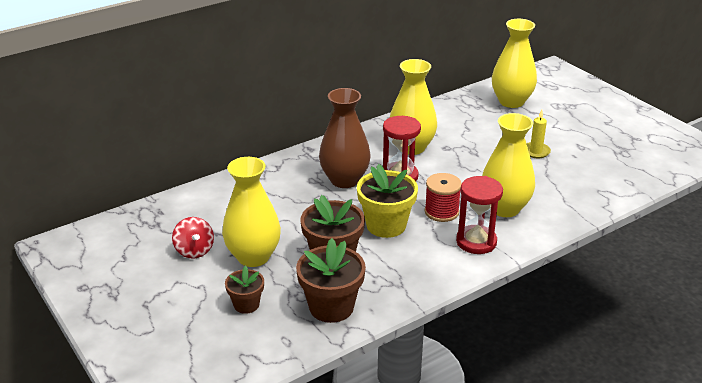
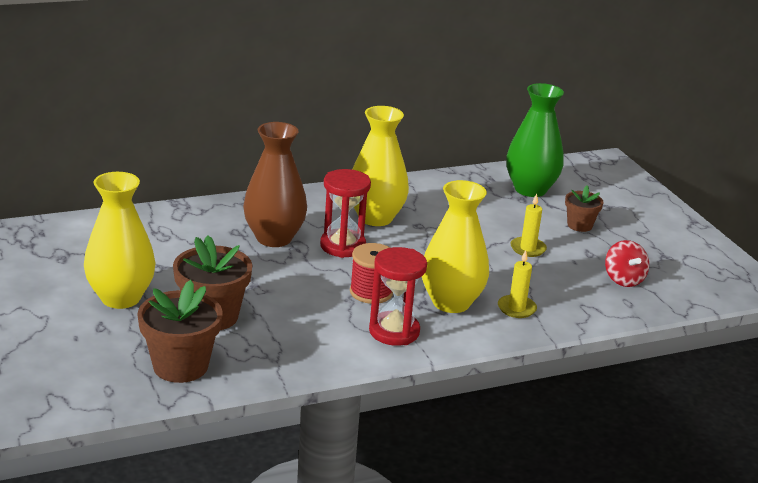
camera: 10 degrees right, 5 degrees down
red spinning top [172,217,214,259] -> red spinning top moved to [605,240,649,287]
brown flower pot [225,265,264,314] -> brown flower pot moved to [565,185,603,232]
yellow flower pot [357,164,418,238] -> none
yellow vase [492,19,537,108] -> green vase [506,83,564,197]
none -> yellow candle [498,250,537,318]

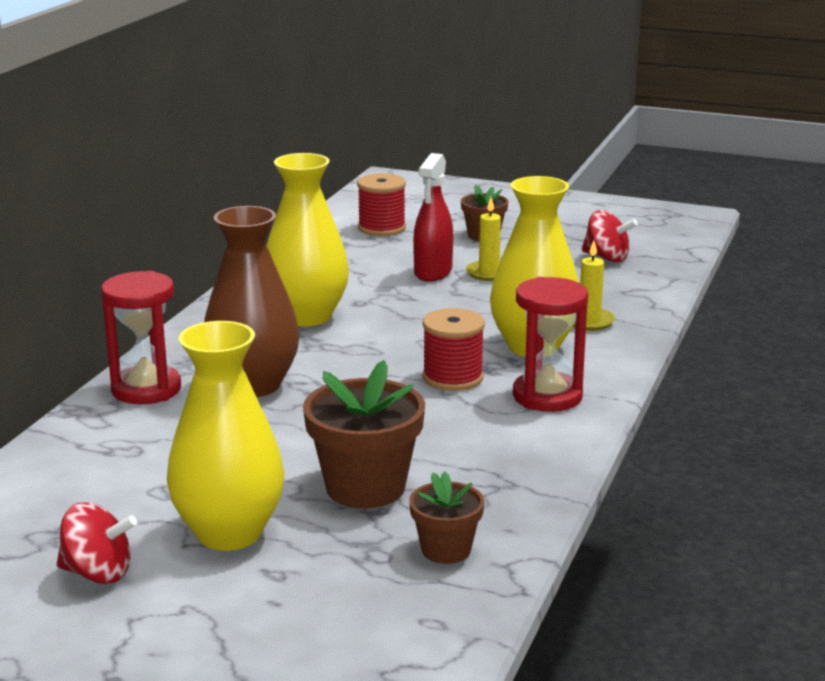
camera: 45 degrees left, 5 degrees down
brown flower pot [137,280,223,383] -> brown flower pot [409,472,484,564], size x0.58
red hourglass [320,169,371,258] -> red hourglass moved to [101,271,181,404]
green vase [506,83,564,197] -> red spool [357,173,406,236]
none -> red spinning top [56,502,137,584]
none -> red spray bottle [413,153,453,282]

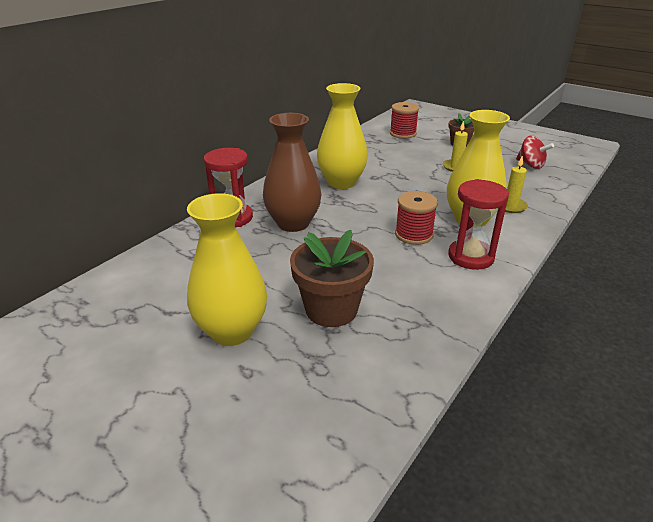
camera: 15 degrees right, 10 degrees up
red spinning top [56,502,137,584] -> none
brown flower pot [409,472,484,564] -> none
red spray bottle [413,153,453,282] -> none

